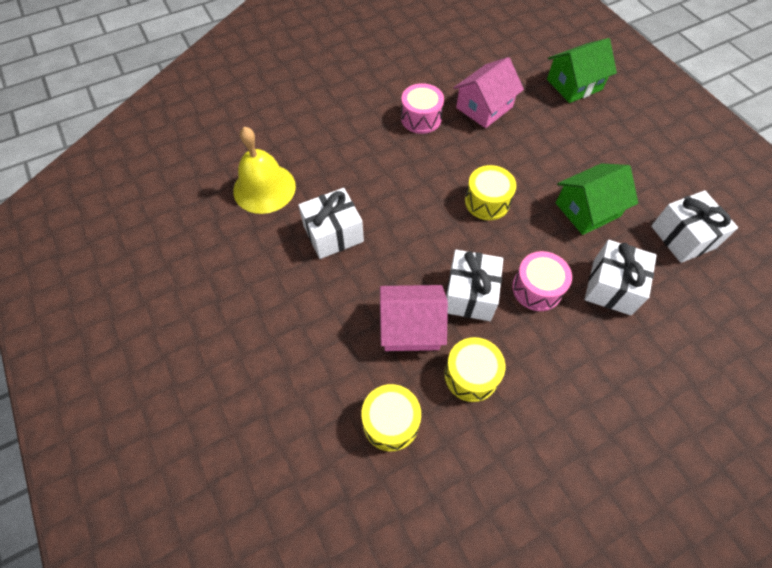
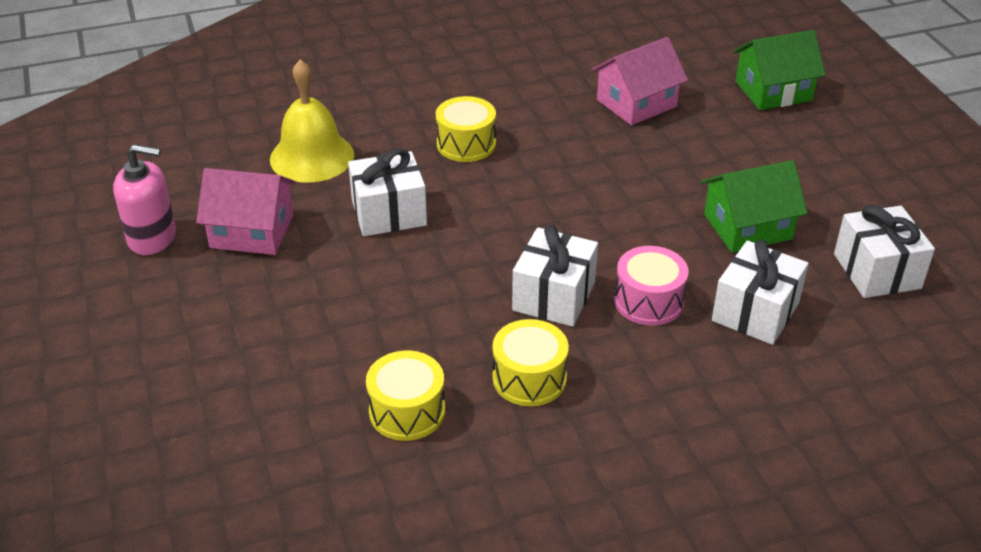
camera: 10 degrees right, 20 degrees down
pink house [380,285,448,351] -> pink house moved to [196,168,296,255]
pink drum [401,83,444,134] -> none
yellow drum [465,165,516,220] -> yellow drum moved to [436,96,496,162]
none -> pink soap dispenser [113,144,176,255]

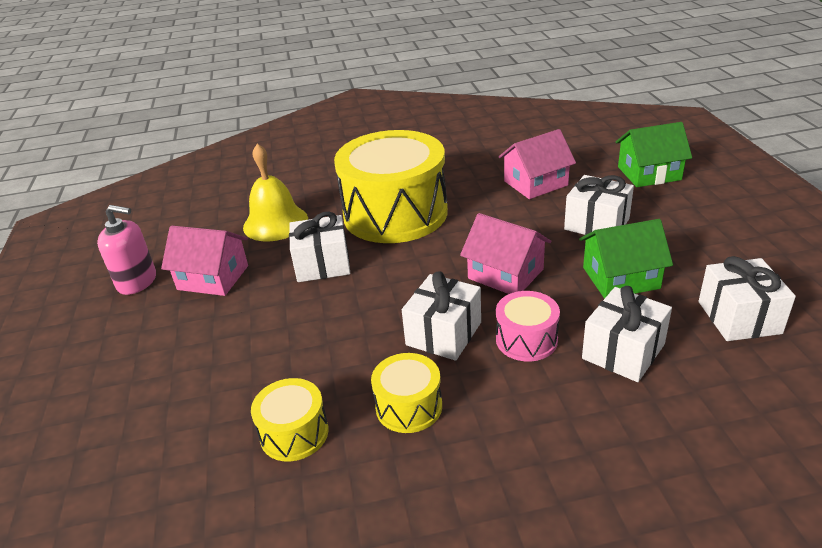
camera: 10 degrees right, 5 degrees down
yellow drum [436,96,496,162] -> yellow drum [334,130,448,243], size x2.23
none -> pink house [460,213,551,294]
none -> white gift [564,175,634,235]

